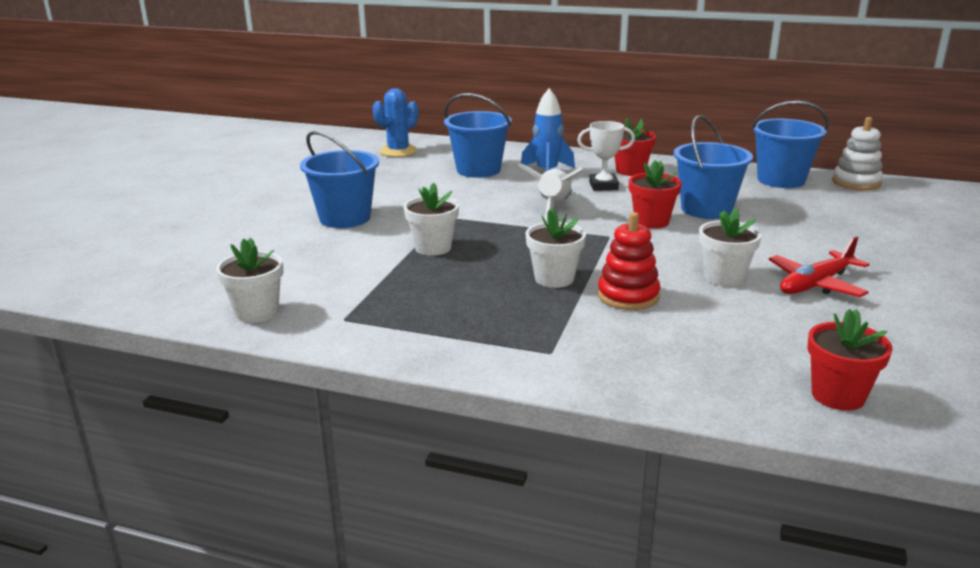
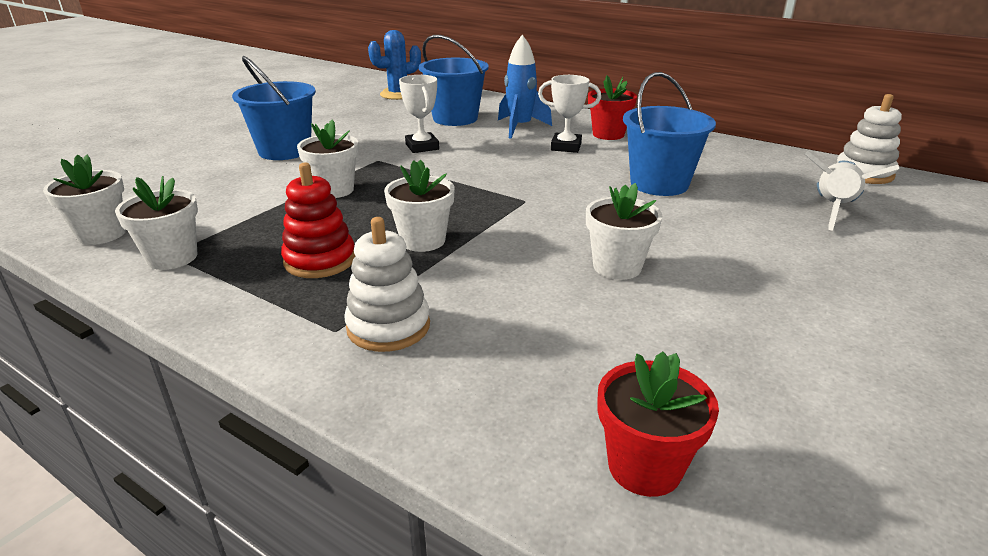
camera: 15 degrees right, 5 degrees up
white rocket [518,163,583,222] -> white rocket moved to [805,151,899,231]
red stacking toy [598,212,660,310] -> red stacking toy moved to [281,163,355,278]
red flower pot [629,160,682,229] -> none
blue bucket [751,101,829,188] -> none
red plane [769,236,870,297] -> none
none -> white flower pot [115,176,198,270]
none -> white stacking toy [344,217,430,352]
none -> white trophy [399,75,439,153]

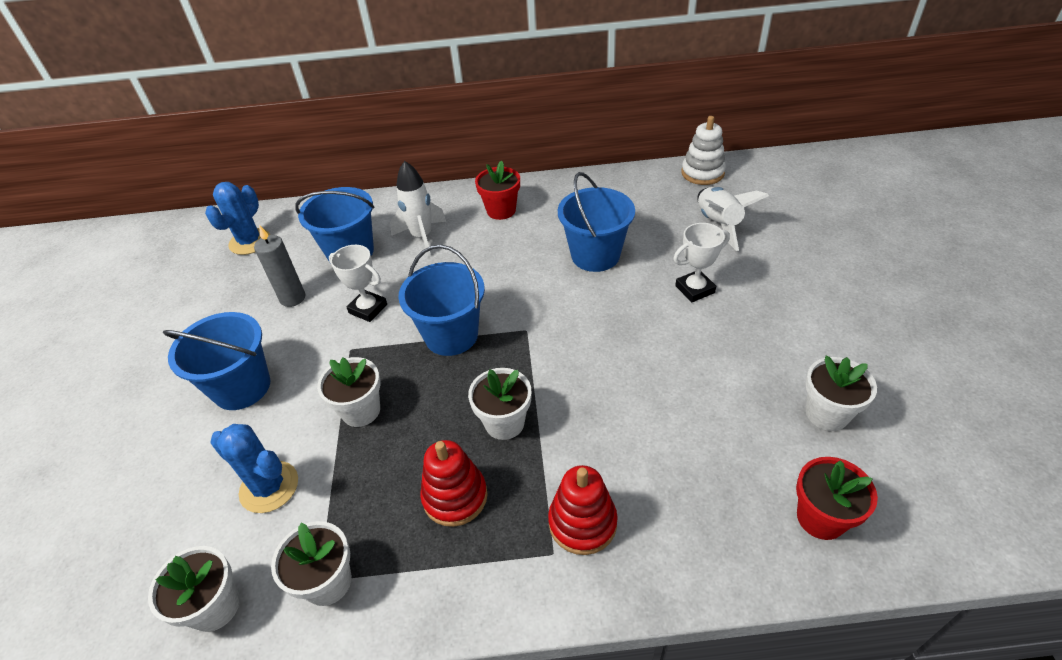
camera: 35 degrees left, 15 degrees up
white stacking toy [344,217,430,352] -> red stacking toy [548,465,618,555]
blue rocket [498,35,552,139] -> white rocket [390,161,446,257]
white trophy [538,75,601,153] -> white trophy moved to [673,223,730,302]
white flower pot [586,183,662,280] -> white flower pot moved to [805,356,877,431]
none -> blue cactus [210,424,298,513]
none -> grey candle [254,225,305,307]
none -> blue bucket [398,245,485,356]

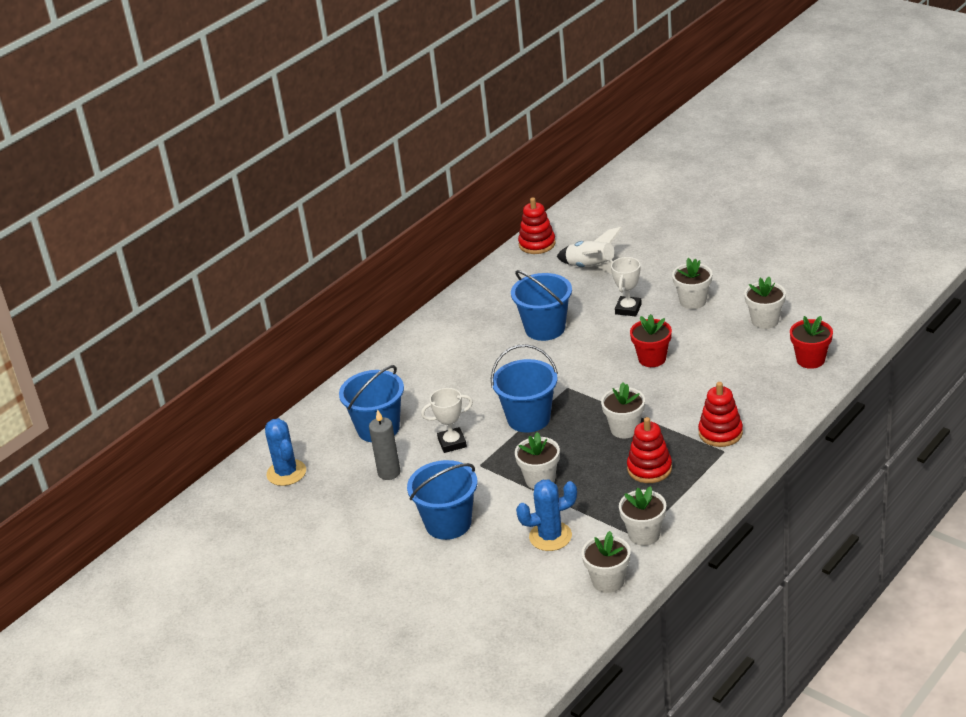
camera: 45 degrees left, 10 degrees down
white rocket [390,161,446,257] -> none
red flower pot [475,160,520,220] -> red flower pot moved to [630,314,672,367]
white stacking toy [681,116,726,185] -> red stacking toy [518,197,556,254]
none -> white flower pot [672,258,712,309]

